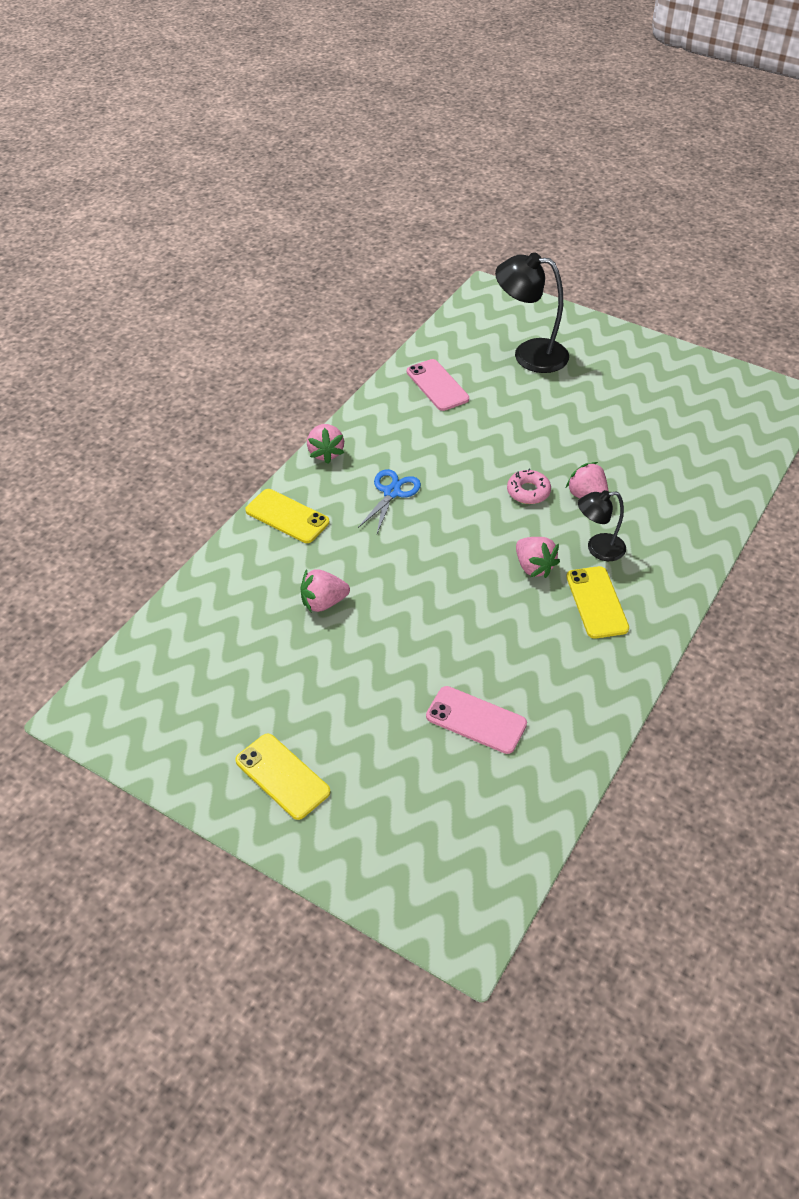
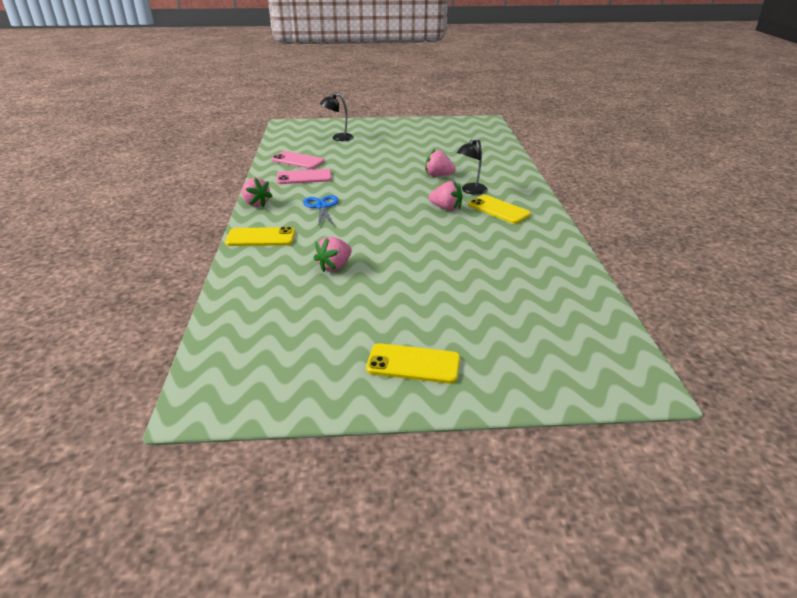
camera: 35 degrees left, 15 degrees down
pink phone [426,686,527,754] -> pink phone moved to [276,169,332,184]
black lamp [495,252,569,373] -> black lamp [320,94,353,141], size x0.60
pink donut [507,469,551,504] -> none

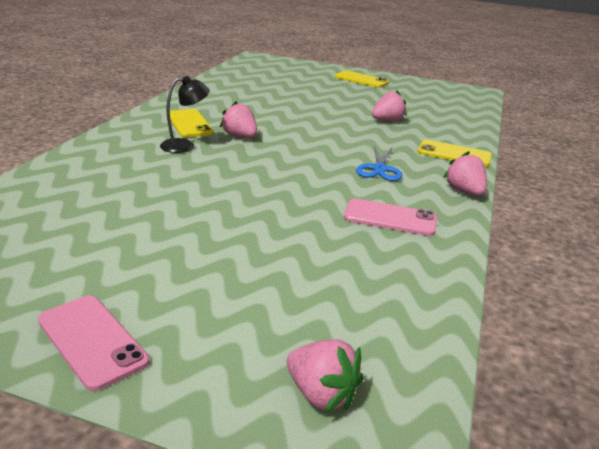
camera: 160 degrees left, 5 degrees down
pink phone [271,151,324,169] -> pink phone moved to [38,295,149,391]
black lamp [320,94,353,141] -> none
pink strawberry [425,149,456,176] -> pink strawberry moved to [287,339,364,413]

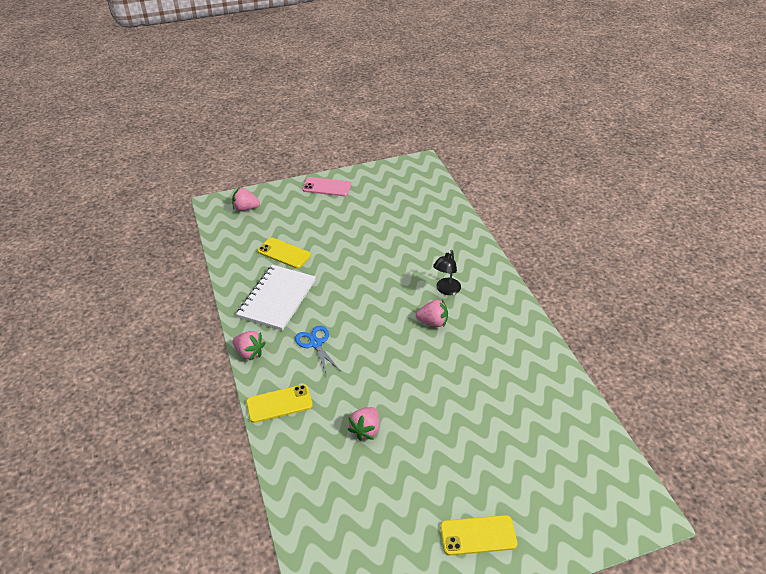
camera: 145 degrees right, 15 degrees up
yellow phone [170,109,213,137] -> yellow phone moved to [257,238,311,268]
pink phone [344,199,437,236] -> white notebook [236,265,316,331]

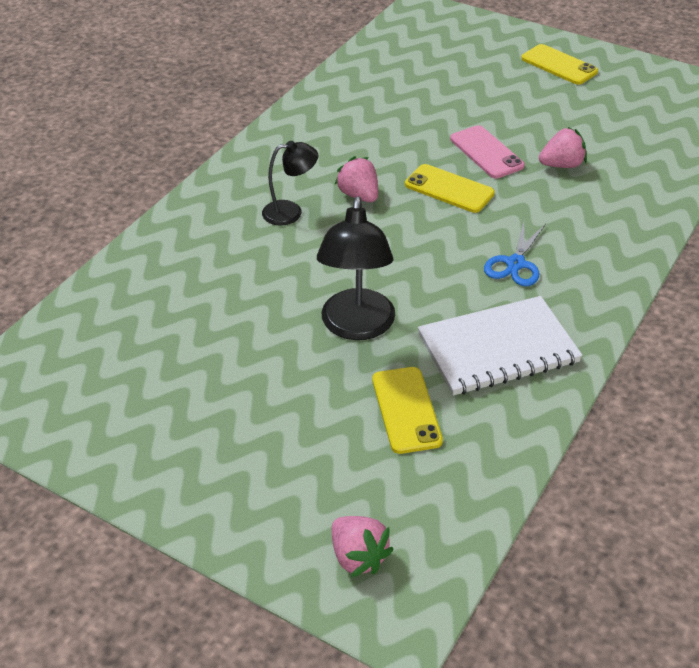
camera: 130 degrees left, 0 degrees up
pink strawberry [233,331,266,361] -> none
yellow phone [246,384,313,423] -> yellow phone moved to [405,164,495,213]
pink phone [302,177,351,196] -> pink phone moved to [450,125,525,178]
none -> black lamp [317,197,395,340]

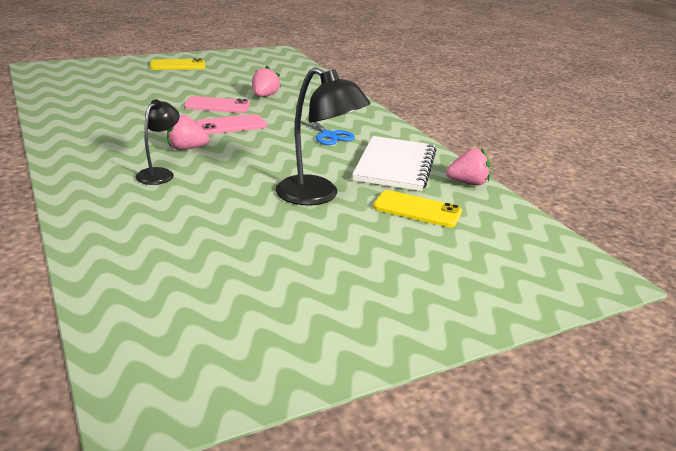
camera: 60 degrees left, 15 degrees down
pink strawberry [332,516,394,578] -> pink strawberry moved to [446,148,491,185]
yellow phone [405,164,495,213] -> pink phone [196,114,267,134]

